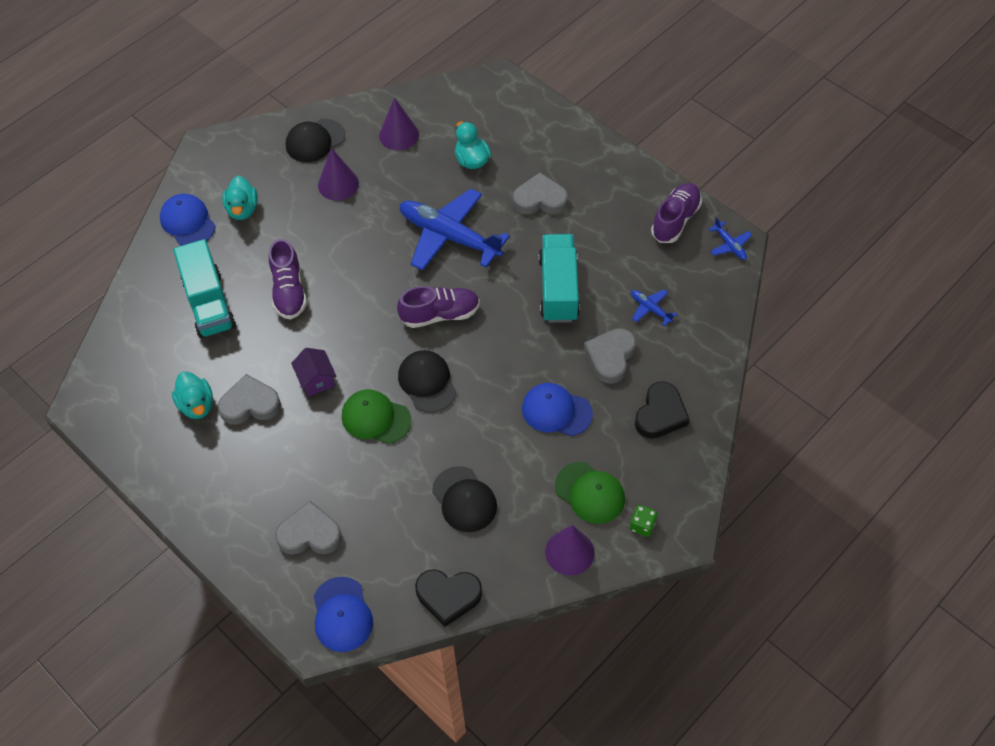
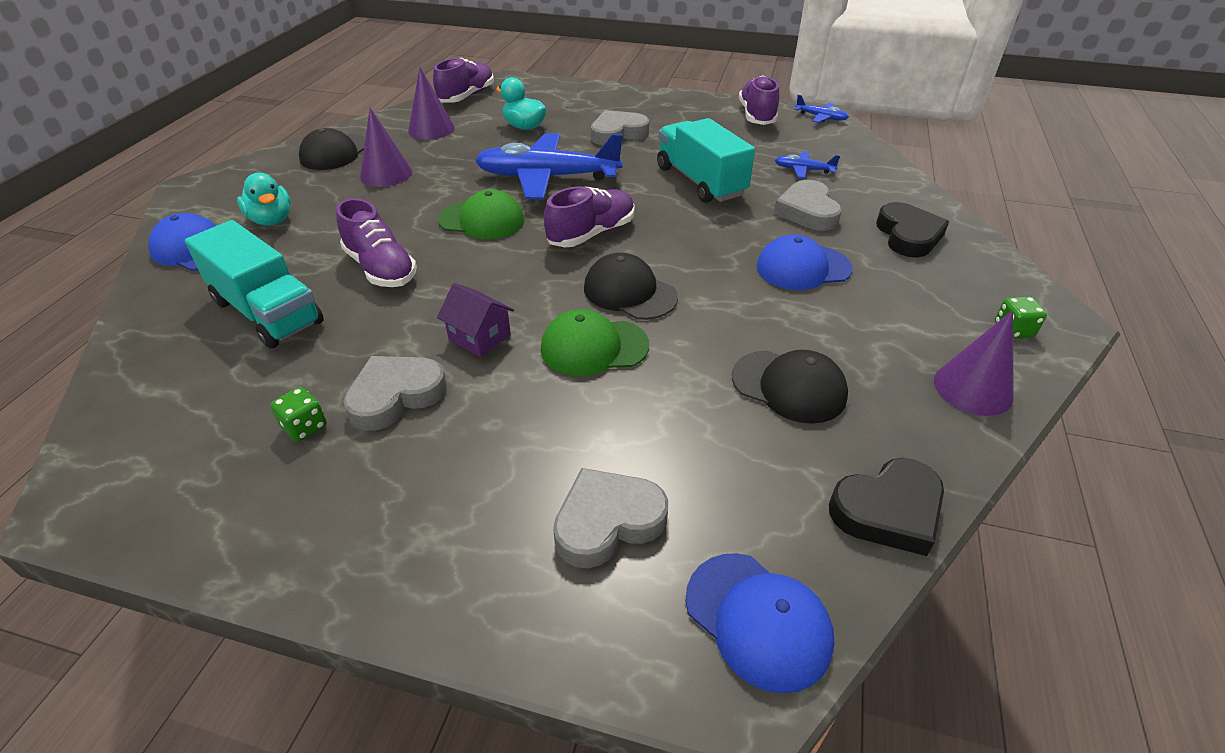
camera: 30 degrees left, 15 degrees down
turquoise duck [172,371,213,419] -> green dice [270,387,327,442]
green cap [555,462,625,524] -> green cap moved to [438,189,525,239]
none -> purple shoe [433,58,494,103]

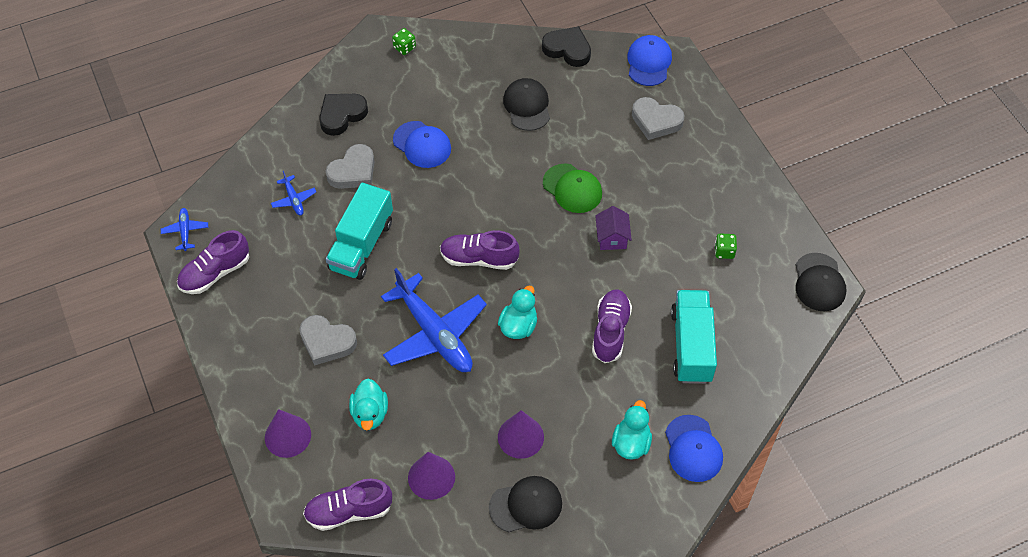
camera: 130 degrees left, 15 degrees up
grey heart [343,356,447,431] -> none
green cap [438,189,525,239] -> turquoise duck [498,286,537,339]
black cap [584,253,678,320] -> black cap moved to [796,253,846,311]
purple cone [934,310,1014,416] -> purple cone moved to [265,409,311,458]

